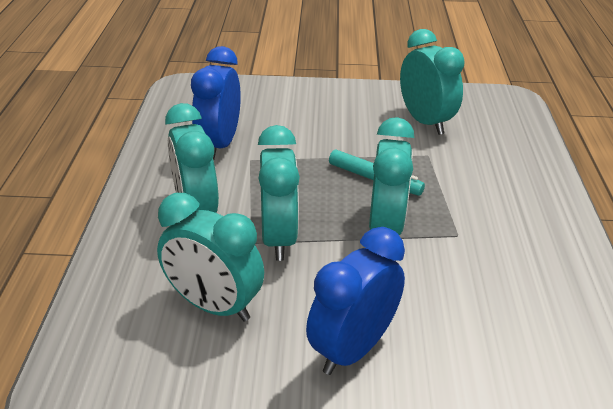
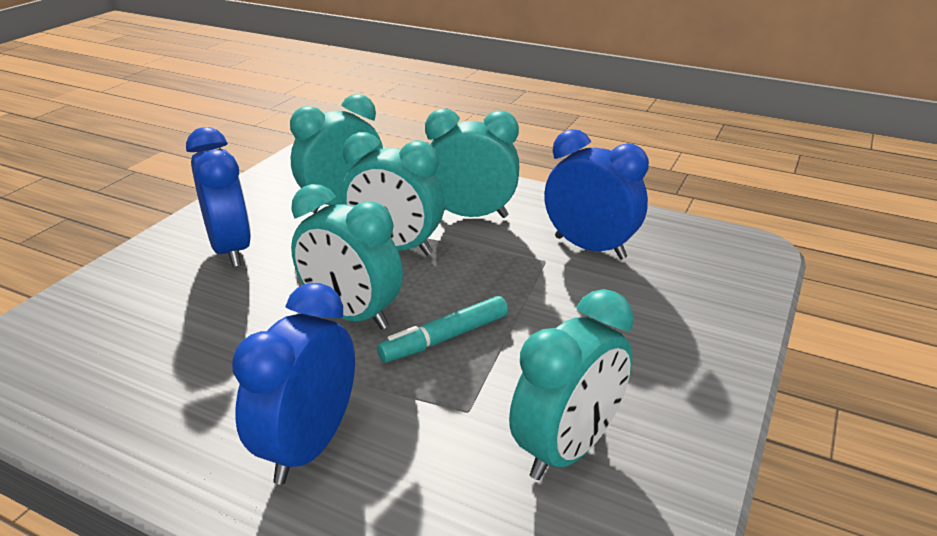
camera: 115 degrees right, 5 degrees down
turquoise clock [400,29,465,135] -> turquoise clock turned 45 degrees counterclockwise [509,289,634,480]
none -> blue clock [232,283,355,485]

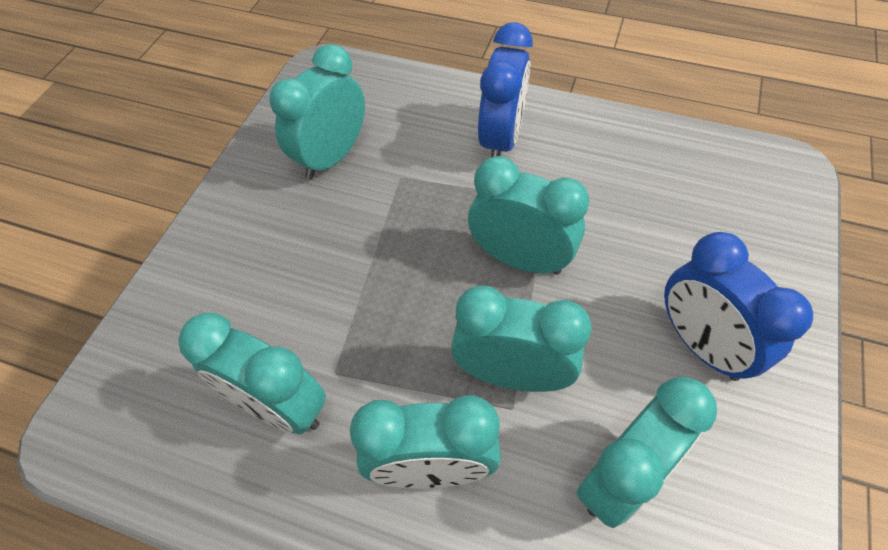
camera: 175 degrees right, 25 degrees up
turquoise marker [377,296,508,362] -> none
blue clock [544,129,649,260] -> turquoise clock [178,313,326,434]

